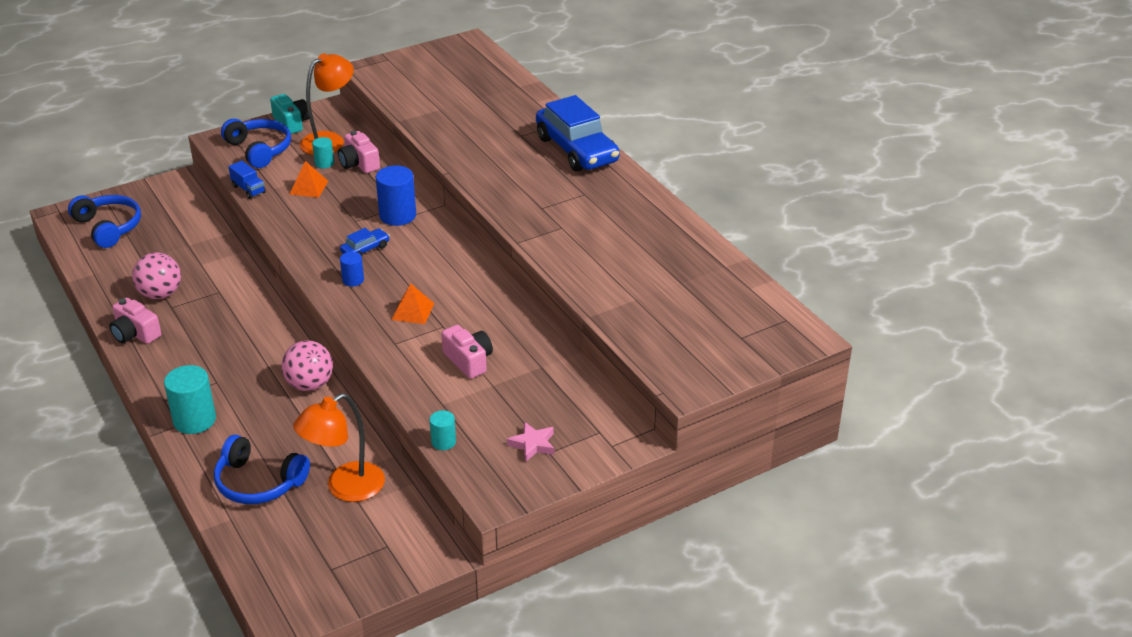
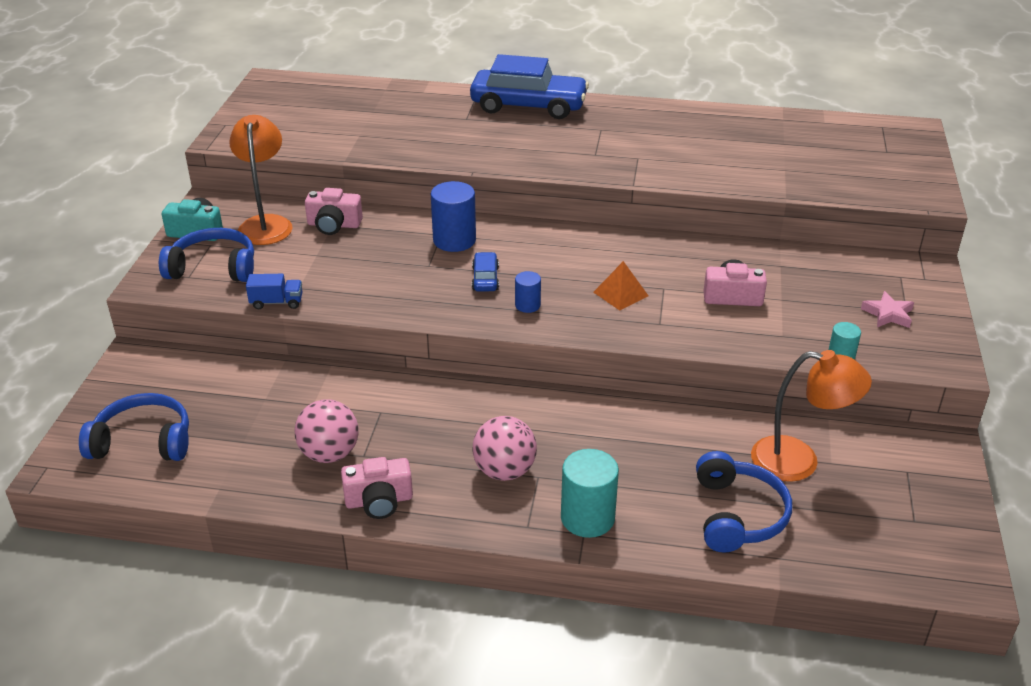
camera: 50 degrees left, 0 degrees up
blue headphones [214,435,310,504] -> blue headphones turned 60 degrees counterclockwise [696,451,792,553]
pink ball [281,340,333,391] -> pink ball moved to [472,416,537,481]
orange pyramid [289,161,328,198] -> none
orange lamp [293,393,385,502] -> orange lamp turned 75 degrees counterclockwise [751,350,872,482]
turquoise cylinder [312,137,334,168] -> none

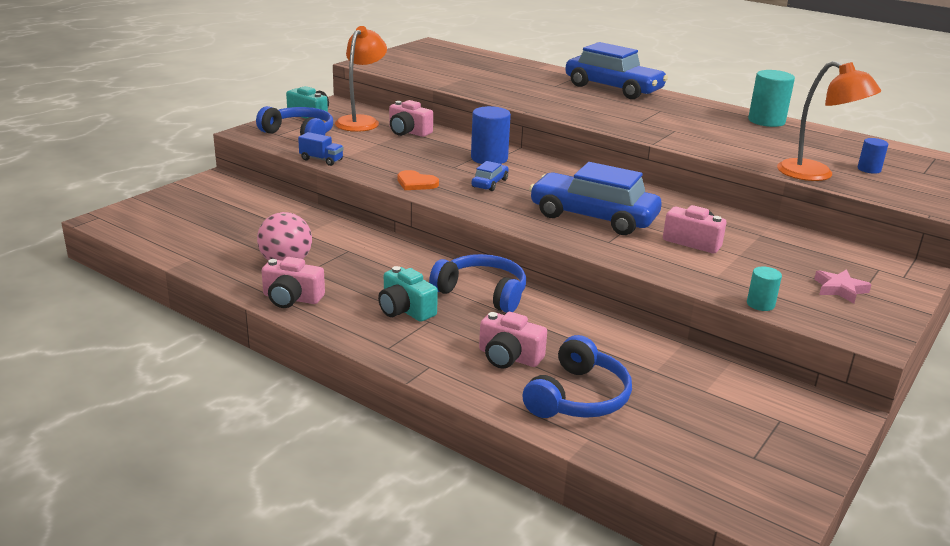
camera: 25 degrees right, 10 degrees down
blue headphones [79,393,189,461] -> blue headphones moved to [429,254,526,313]
pink ball [472,416,537,481] -> turquoise camera [378,266,438,322]
blue cylinder [515,271,541,313] -> blue cylinder moved to [858,138,888,174]
turquoise cylinder [561,449,619,538] -> turquoise cylinder moved to [748,70,795,127]
orange pyramid [593,261,648,311] -> blue car [529,162,662,235]
orange lamp [751,350,872,482] -> orange lamp moved to [777,61,881,181]
none -> orange heart [397,170,439,190]
none -> pink camera [479,312,547,369]

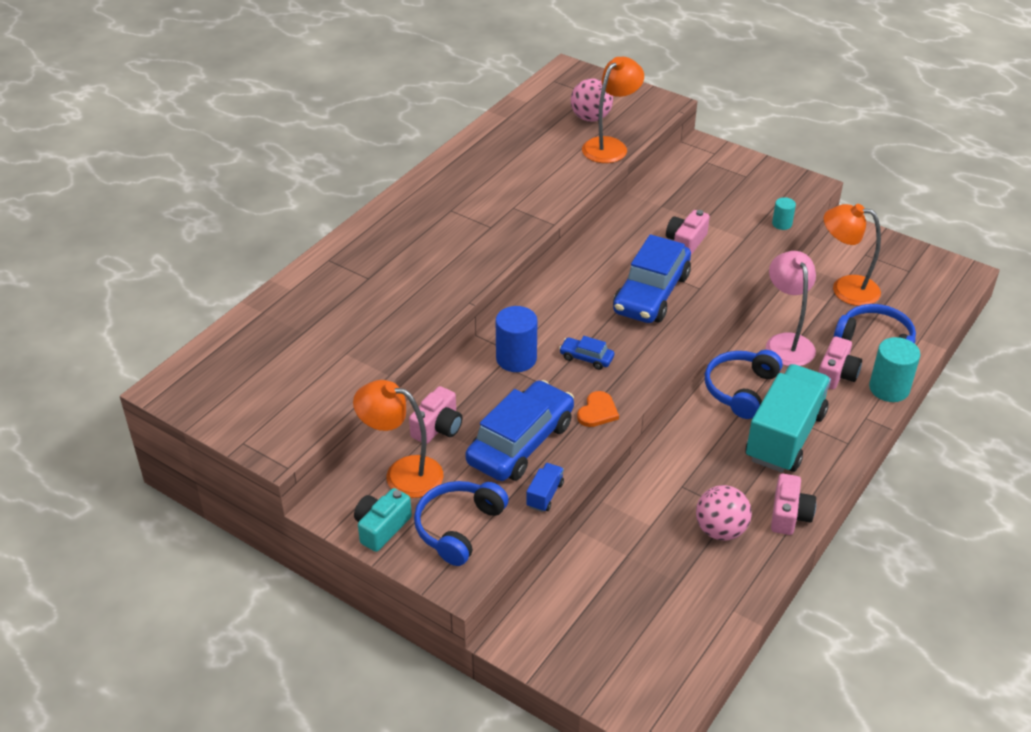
camera: 90 degrees left, 15 degrees up
turquoise camera [378,266,438,322] -> turquoise truck [745,364,831,473]
blue car [565,42,668,99] -> blue car moved to [465,380,574,481]
turquoise cylinder [748,70,795,127] -> turquoise cylinder moved to [869,337,920,402]
pink star [814,269,872,303] -> none
blue cylinder [858,138,888,174] -> pink ball [571,78,613,122]
none -> pink lamp [766,251,816,366]
none -> orange lamp [823,204,881,306]

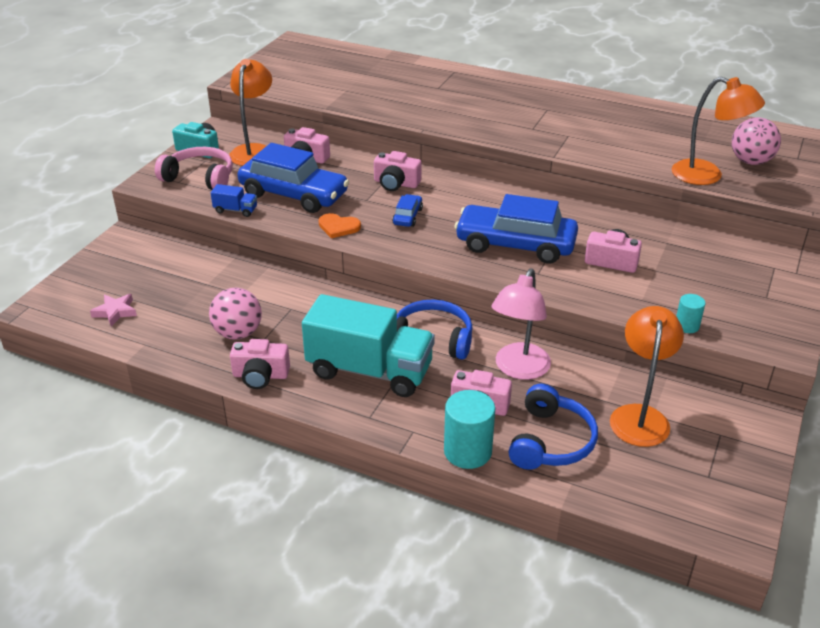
camera: 80 degrees right, 5 degrees down
blue headphones [414,481,509,566] -> pink headphones [155,147,233,190]
blue cylinder [496,306,538,372] -> pink camera [374,151,422,191]
pink lamp [766,251,816,366] -> pink lamp turned 135 degrees clockwise [491,268,551,380]
none -> pink star [90,294,137,326]

